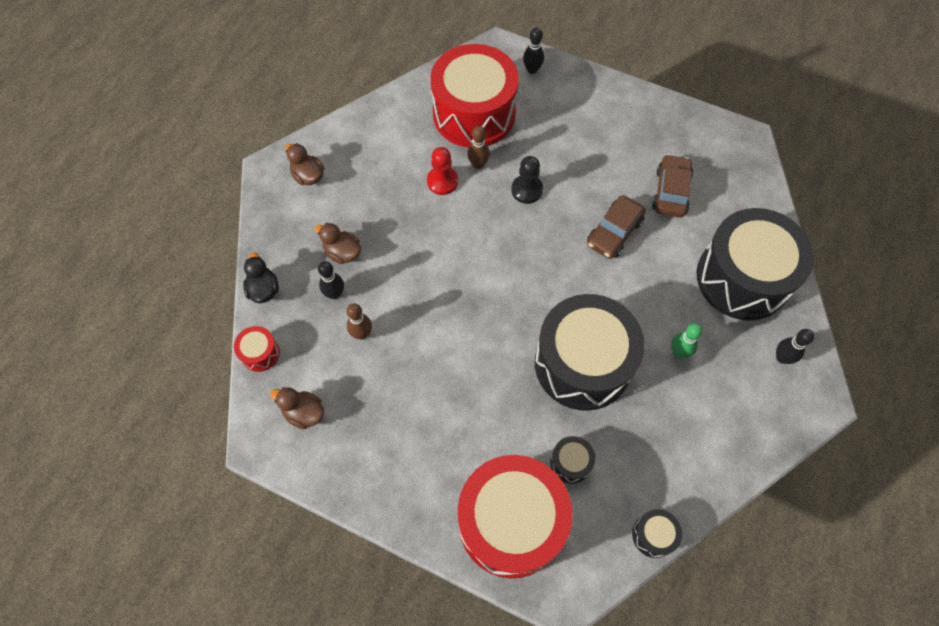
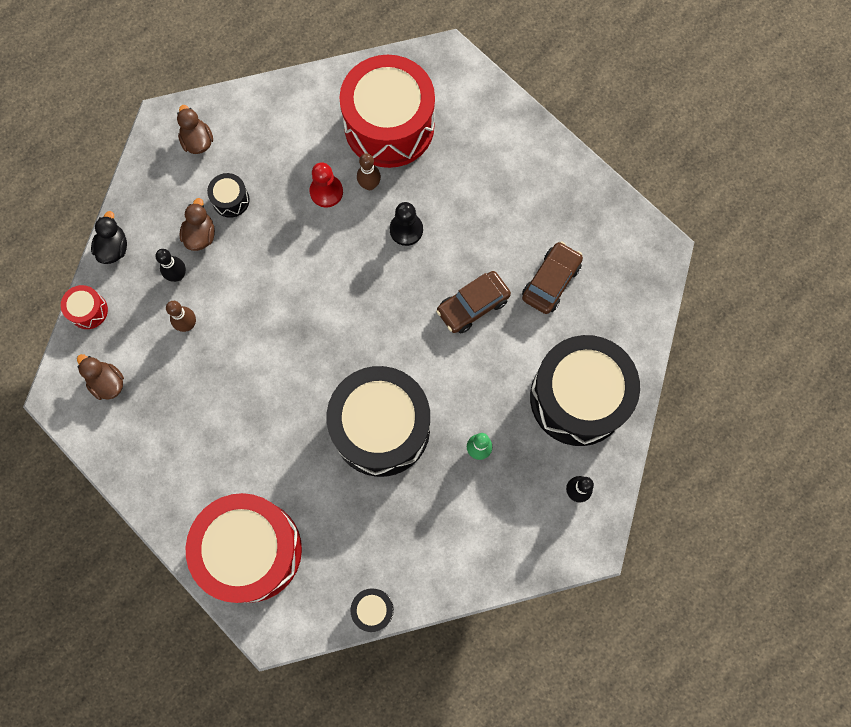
camera: 20 degrees right, 10 degrees up
brown duck [314,223,361,264] -> brown duck turned 45 degrees clockwise [179,198,215,251]
black bowling pin [523,27,544,74] -> none
black drum [550,436,595,484] -> black drum moved to [207,173,250,218]

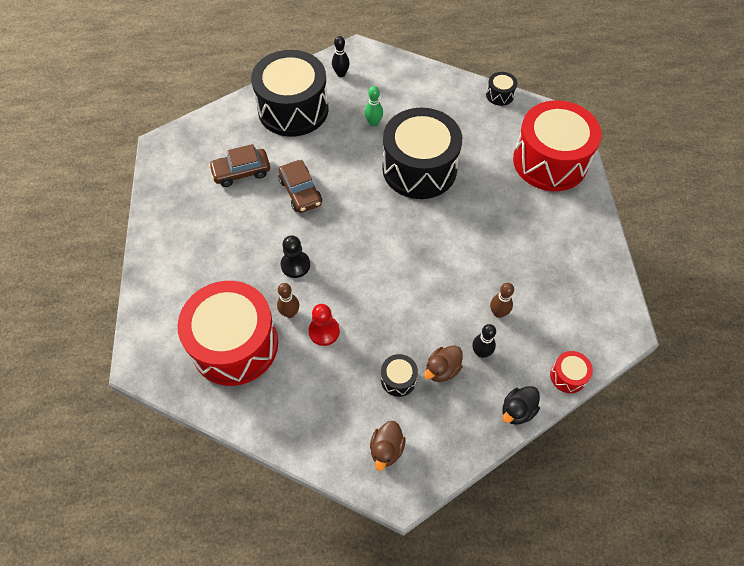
camera: 140 degrees left, 15 degrees down
brown duck [77,354,124,400] -> none
brown car [436,271,511,334] -> brown car turned 60 degrees clockwise [279,160,322,213]

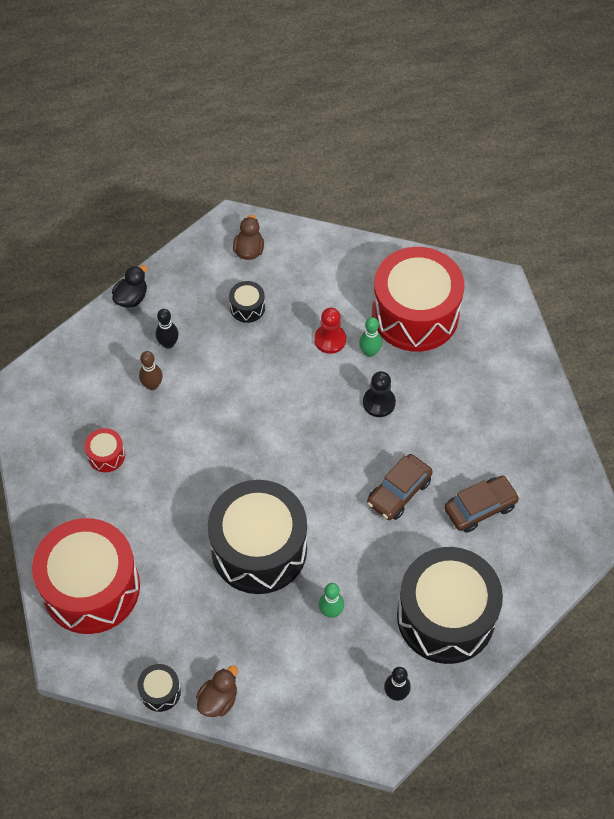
camera: 170 degrees right, 0 degrees up
brown bowling pin [277,283,299,318] -> green bowling pin [359,317,382,357]
brown car [279,160,322,213] -> brown car turned 105 degrees counterclockwise [367,454,433,520]
brown duck [424,345,463,382] -> brown duck moved to [196,665,238,717]
red drum [550,351,593,393] -> red drum moved to [85,428,125,472]

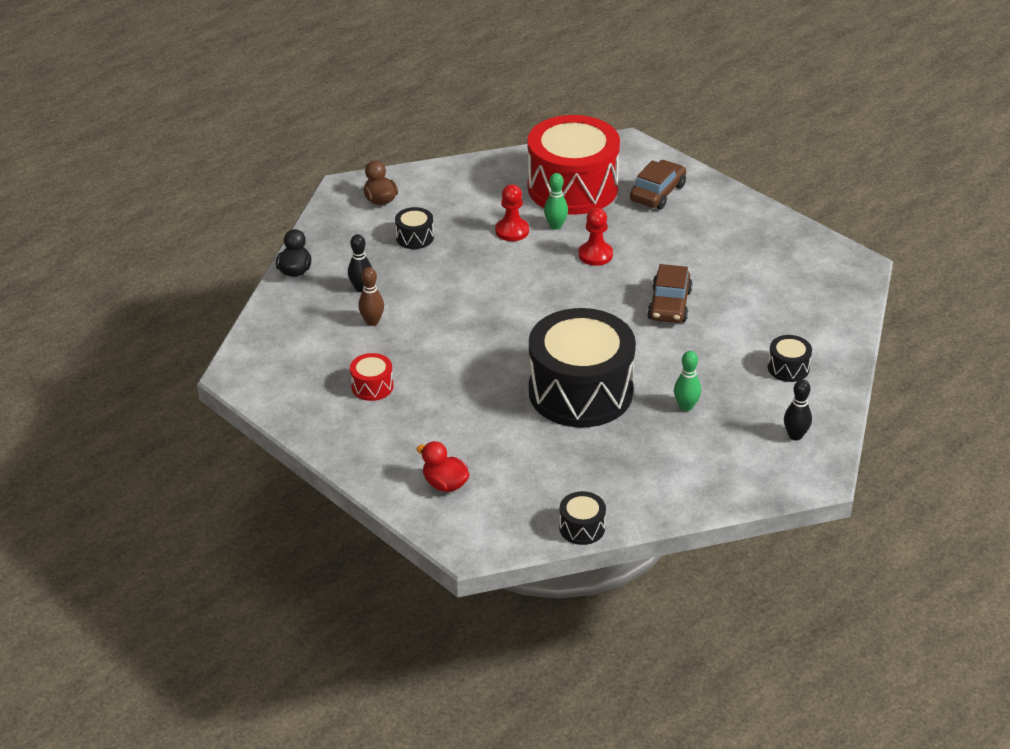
camera: 30 degrees left, 20 degrees down
red drum [32,518,140,634] -> red duck [416,441,470,492]
brown duck [196,665,238,717] -> none
black pawn [363,371,396,417] -> red pawn [579,208,613,266]
black drum [397,547,503,664] -> black drum [768,335,812,382], size x0.40
brown car [444,476,520,533] -> brown car moved to [630,160,686,209]

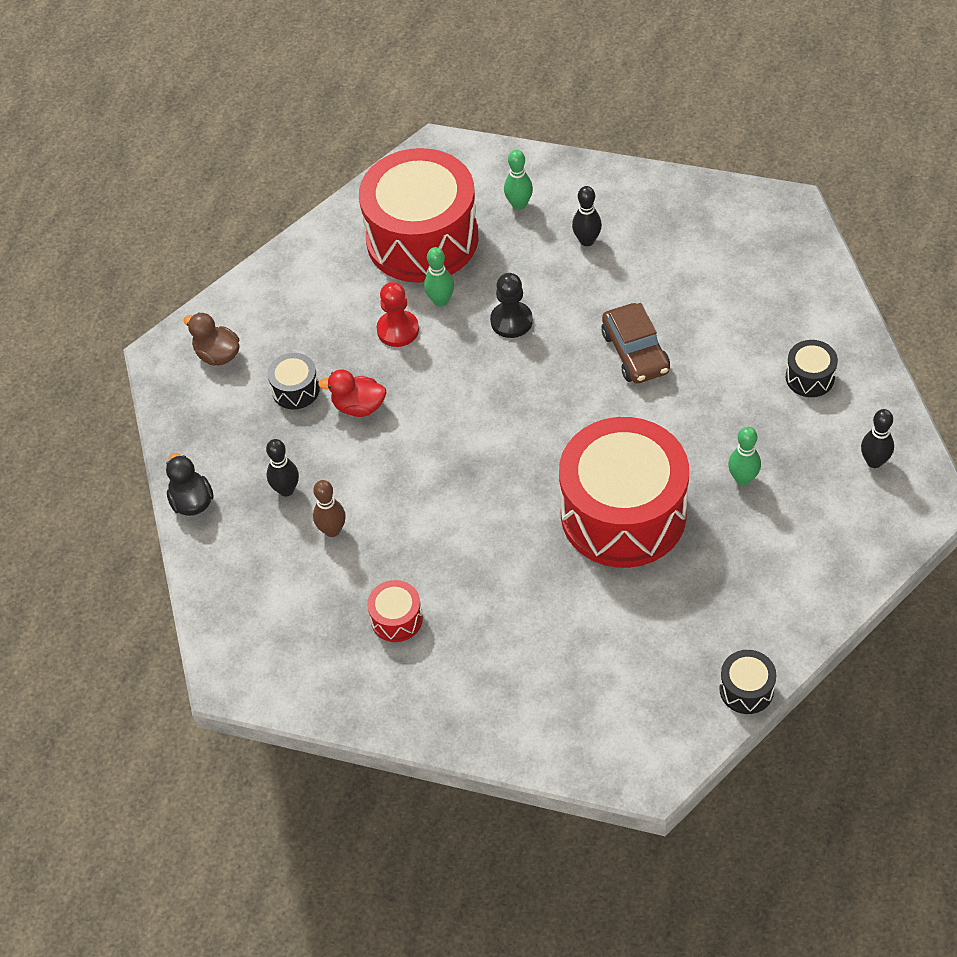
camera: 25 degrees left, 15 degrees up
red duck [416,441,470,492] -> red duck moved to [318,369,386,417]
black drum [529,308,636,427] -> red drum [559,417,689,568]
red pawn [579,208,613,266] -> black pawn [490,273,533,338]
brown car [630,160,686,209] -> green bowling pin [504,150,533,210]
none -> black bowling pin [572,186,602,246]

